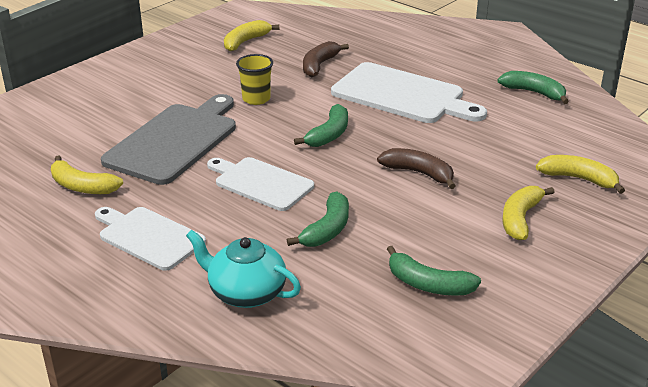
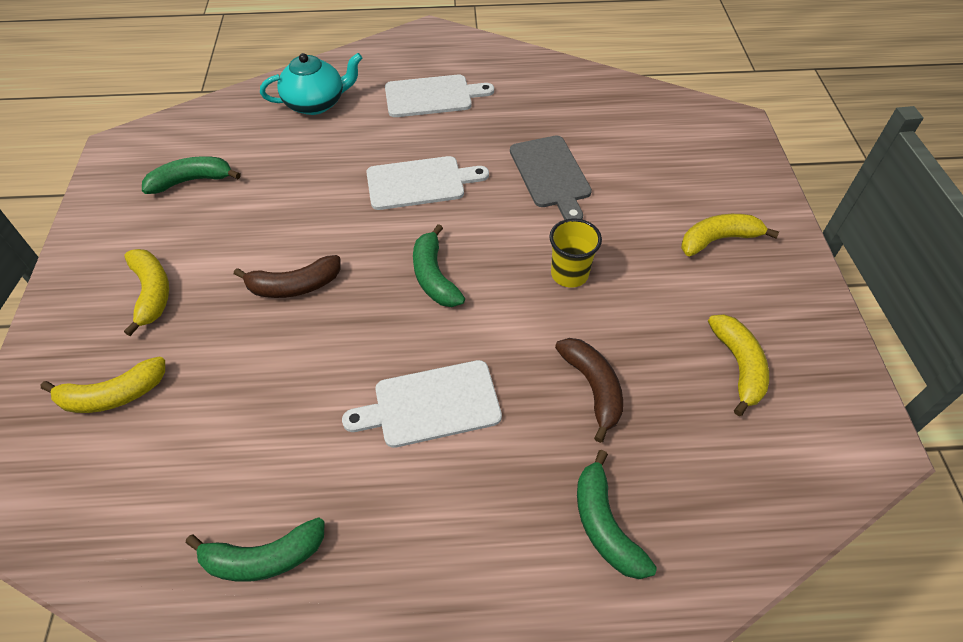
camera: 135 degrees right, 20 degrees up
yellow banana [51,156,123,194] -> yellow banana moved to [681,214,779,256]
grey cutting board [101,94,236,185] -> grey cutting board [510,136,592,220], size x0.64
green banana [287,192,349,247] -> green banana moved to [577,450,657,579]
white cutting board [331,62,487,123] -> white cutting board [342,360,502,448], size x0.64

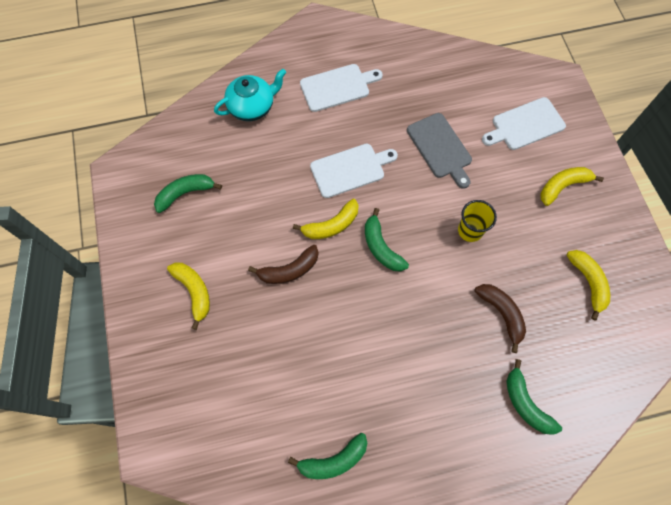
camera: 10 degrees left, 15 degrees up
yellow banana [41,357,165,413] -> yellow banana moved to [293,199,359,239]
white cutting board [342,360,502,448] -> white cutting board moved to [482,97,566,150]

